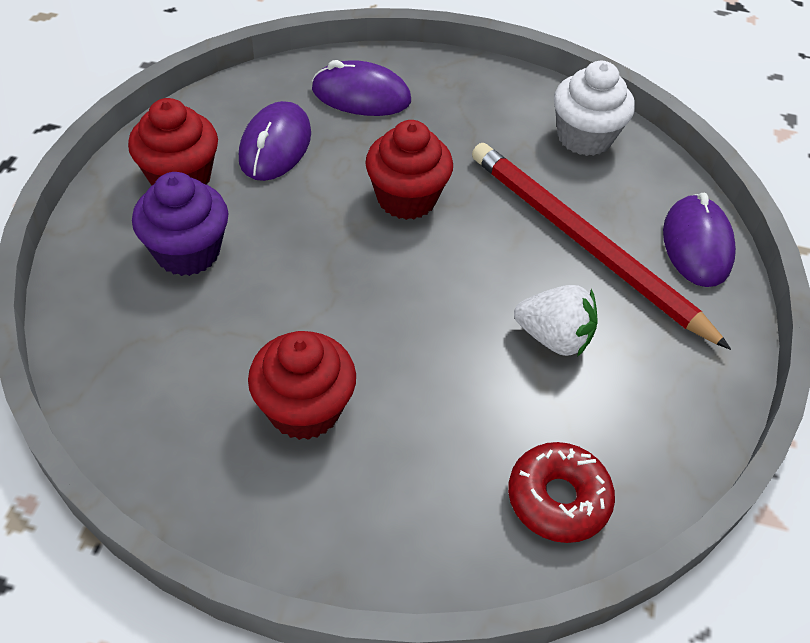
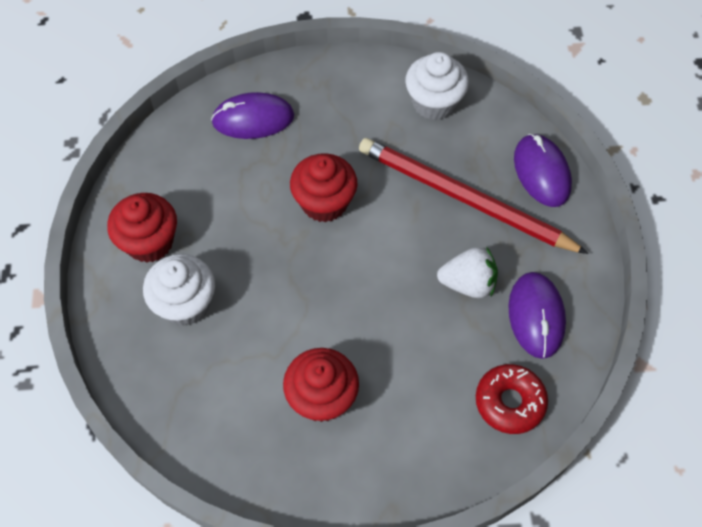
camera: 15 degrees left, 10 degrees up
purple cupcake [132,172,228,276] -> white cupcake [143,254,215,326]
purple mouse [239,101,311,181] -> purple mouse moved to [508,272,566,359]

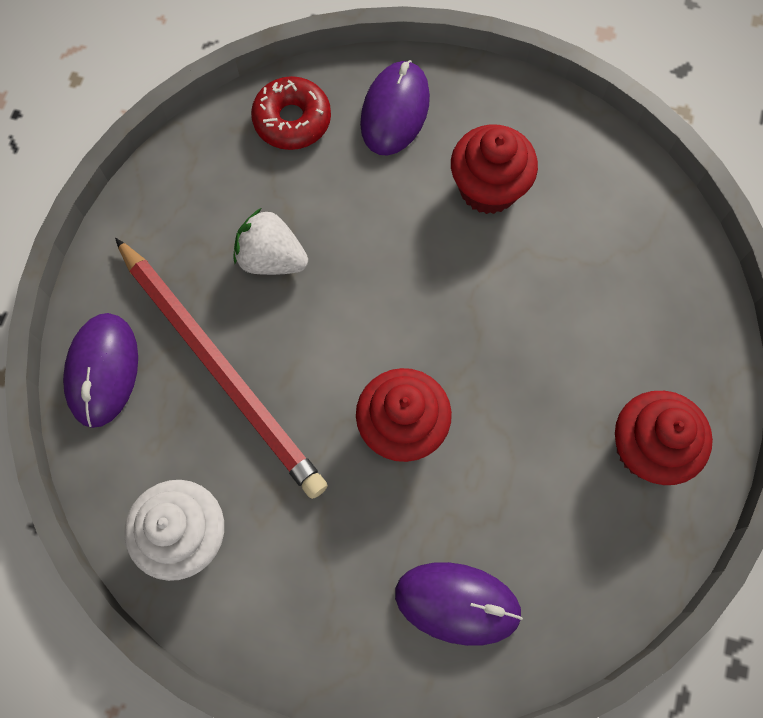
camera: 160 degrees left, 10 degrees up
white cupcake [143,254,215,326] -> none
purple mouse [508,272,566,359] -> purple mouse moved to [360,60,430,156]

